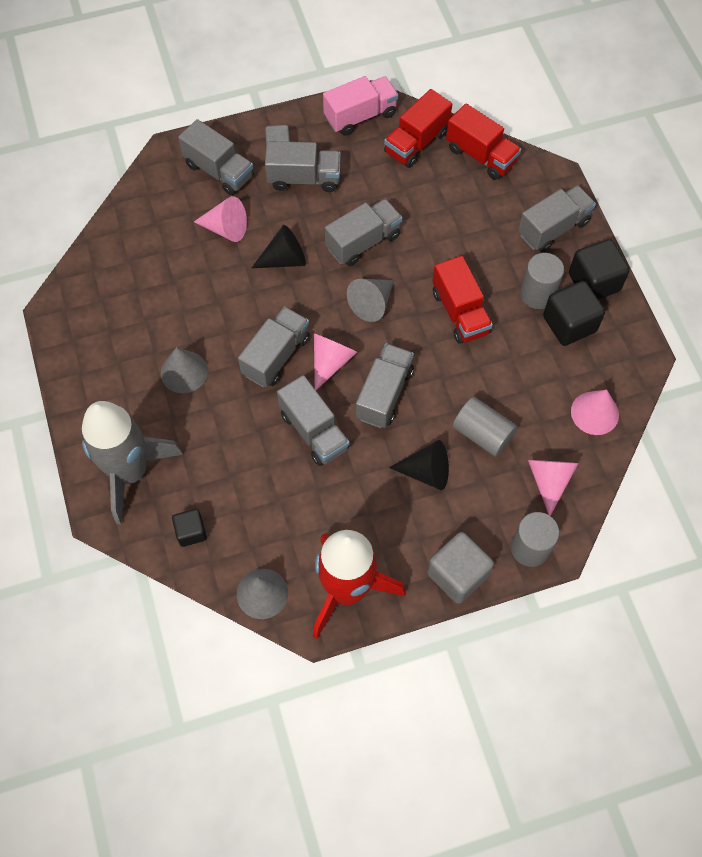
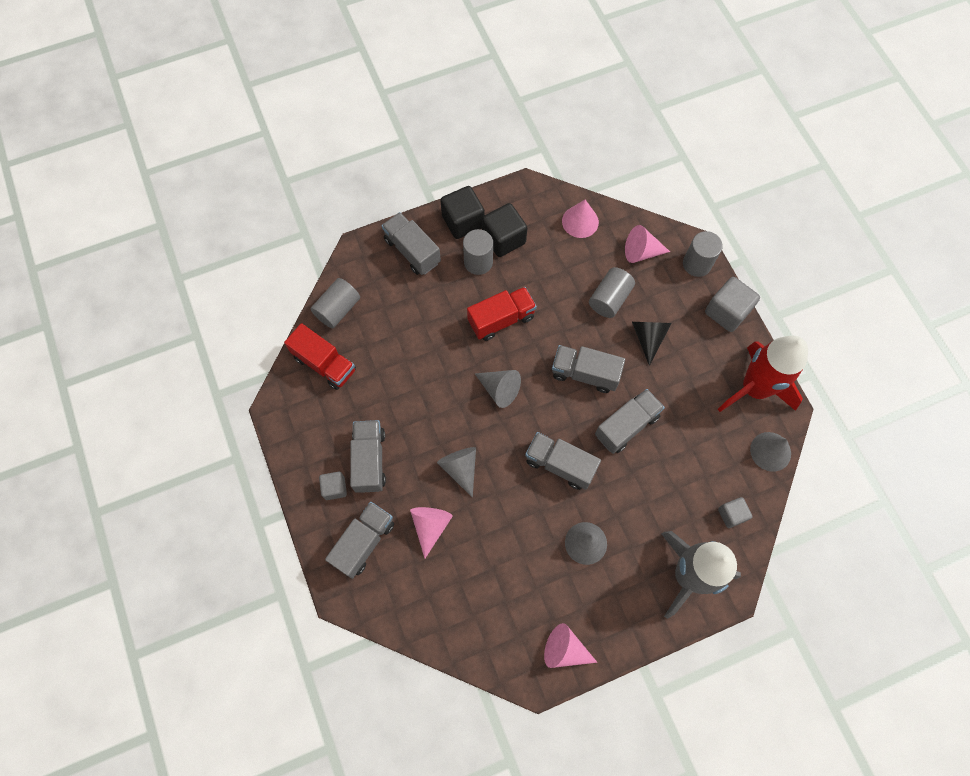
camera: 95 degrees left, 5 degrees up
black cube [172,509,207,547] -> grey cube [718,497,753,528]
black cone [252,225,306,268] -> grey cone [437,447,476,498]
pink cone [314,333,357,390] -> pink cone moved to [544,623,597,668]
pink truck [323,76,398,136] -> none
grey truck [325,199,402,266] -> none
red truck [446,104,521,180] -> grey cylinder [310,278,360,328]

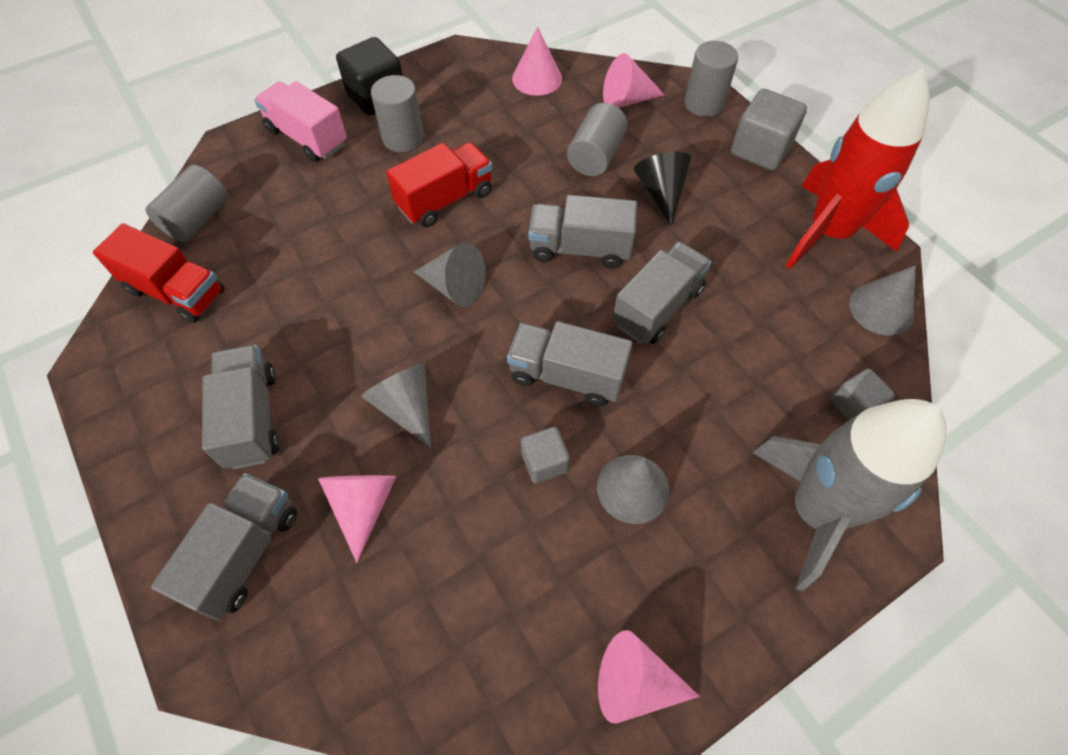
camera: 10 degrees left, 10 degrees down
grey cube [319,472,347,500] -> grey cube moved to [521,427,570,483]
grey truck [382,212,441,275] -> pink truck [254,81,347,162]
black cube [482,203,527,257] -> none

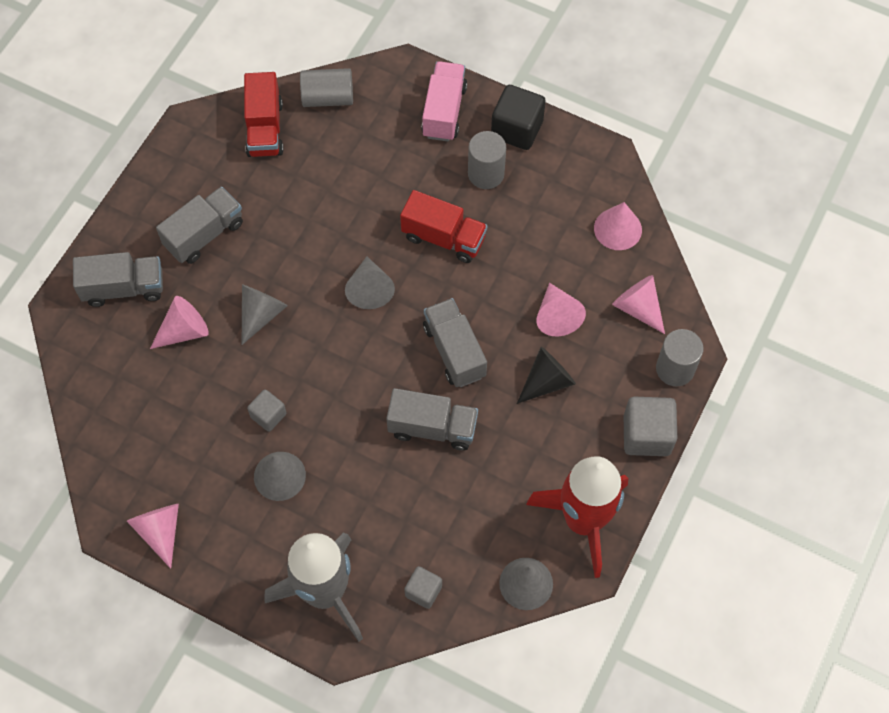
camera: 60 degrees right, 5 degrees up
grey truck [507,321,633,407] -> none
grey cylinder [567,103,628,176] -> pink cone [536,283,586,336]

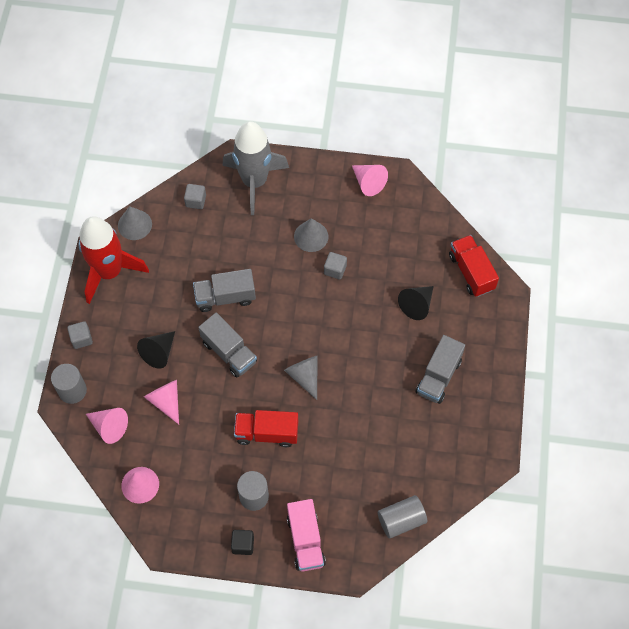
camera: 160 degrees right, 0 degrees up
grey truck [73,252,163,307] -> none
pink cone [150,296,209,349] -> black cone [398,286,434,320]
grey cone [242,284,288,345] -> none
red truck [244,72,284,157] -> red truck moved to [449,235,499,297]
black cube [491,85,546,150] -> black cube [231,530,254,555], size x0.59
grey cube [624,397,677,456] -> grey cube [67,321,93,349], size x0.59

